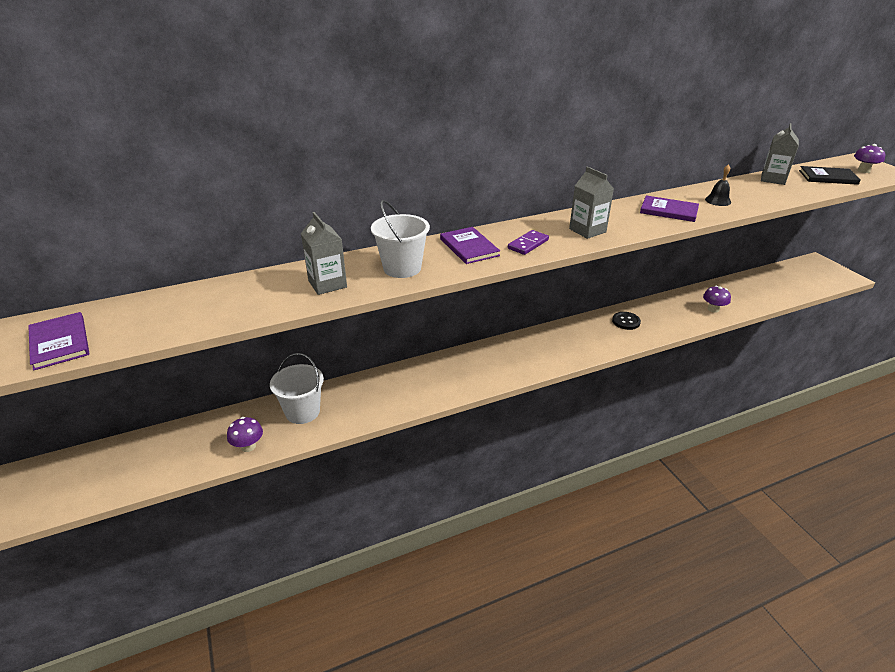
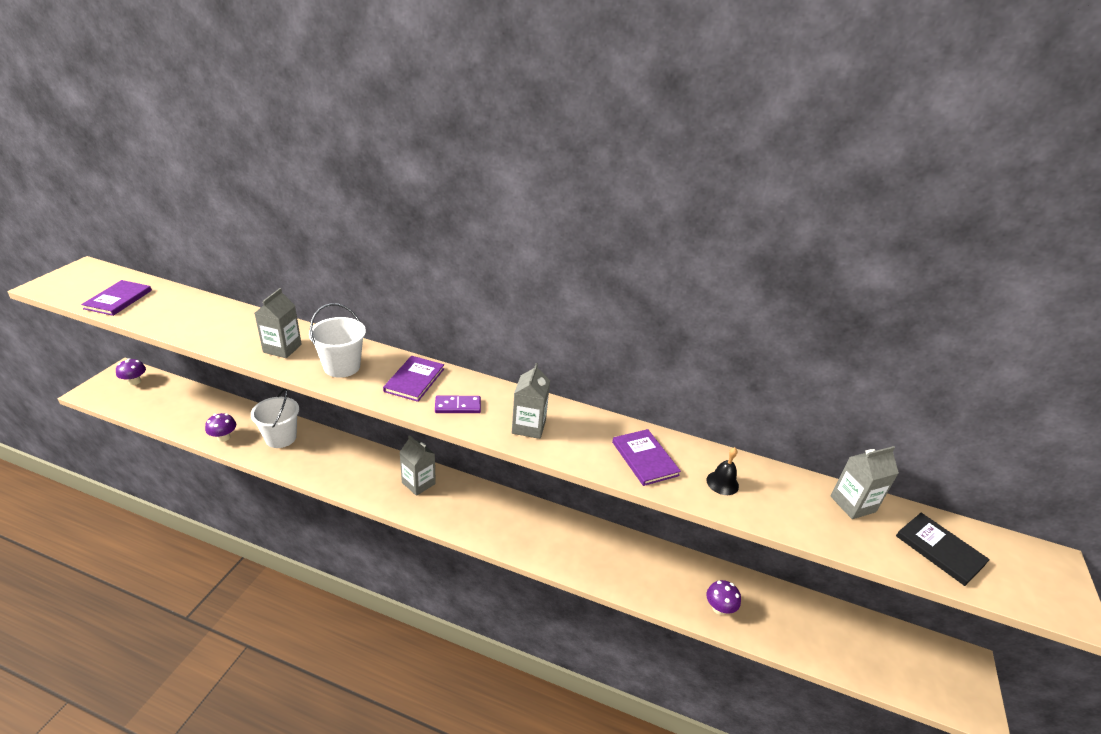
camera: 40 degrees right, 0 degrees up
black button [612,312,641,330] -> none
purple mushroom [854,144,885,173] -> purple mushroom moved to [116,358,146,385]
none -> grey carton [399,435,436,496]

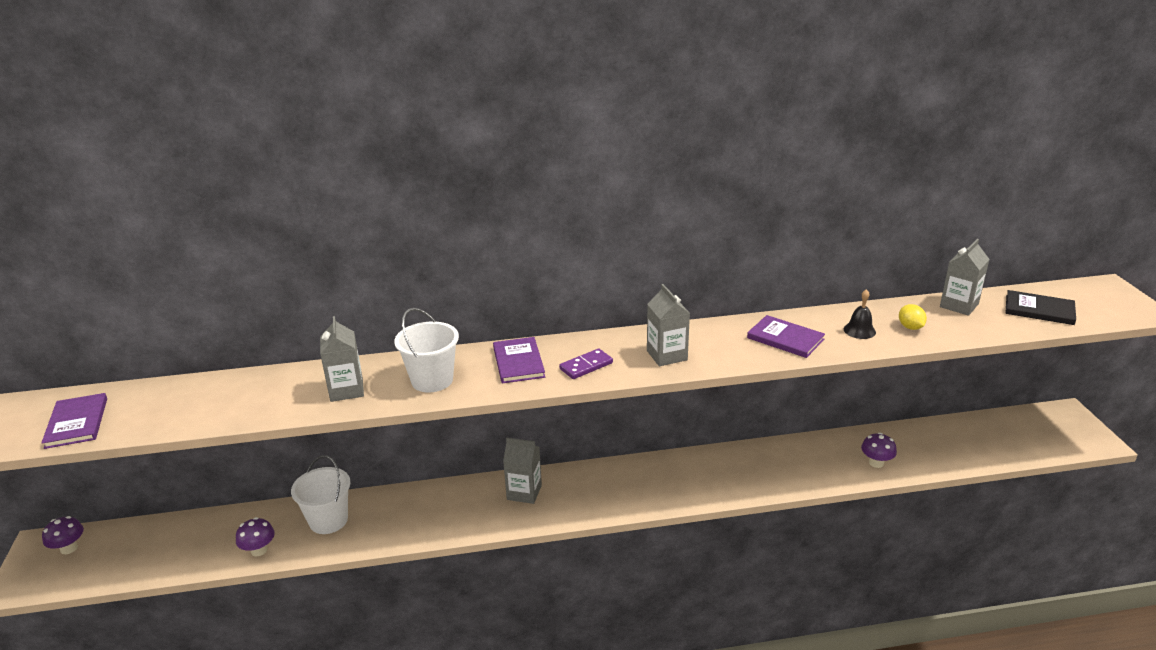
camera: 25 degrees left, 5 degrees down
none -> yellow lemon [899,304,927,330]

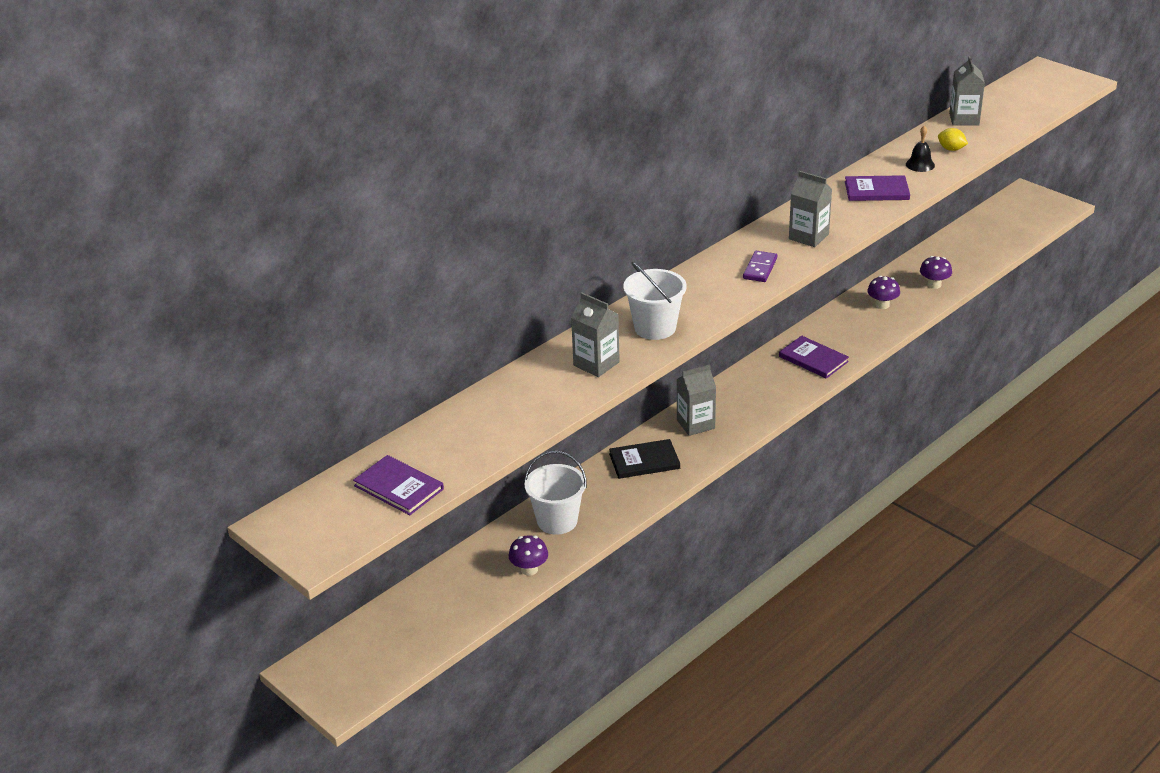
camera: 35 degrees left, 5 degrees up
purple mushroom [42,516,84,554] -> purple mushroom moved to [867,276,900,309]
purple book [493,337,545,383] -> purple book moved to [779,336,849,379]
black book [1006,290,1076,325] -> black book moved to [609,439,680,479]

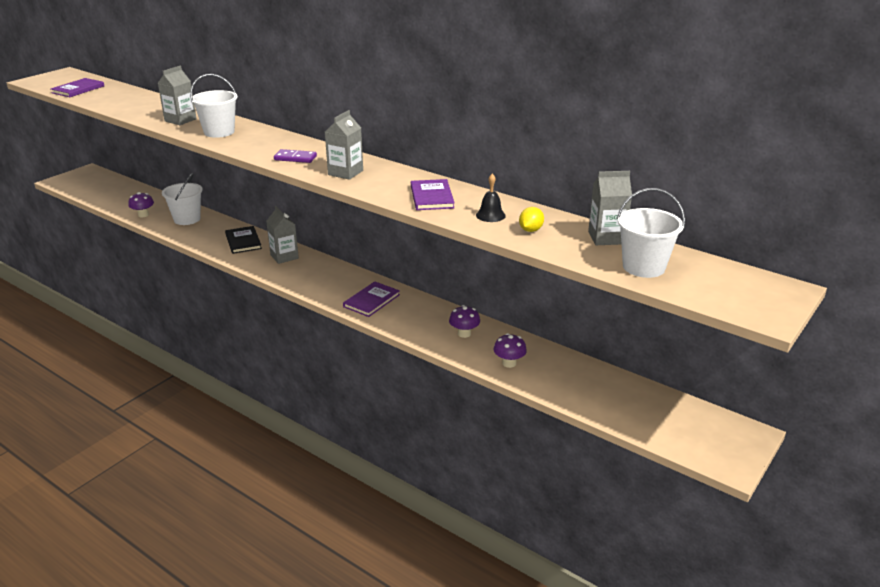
camera: 80 degrees right, 5 degrees down
none -> white bucket [617,188,685,278]

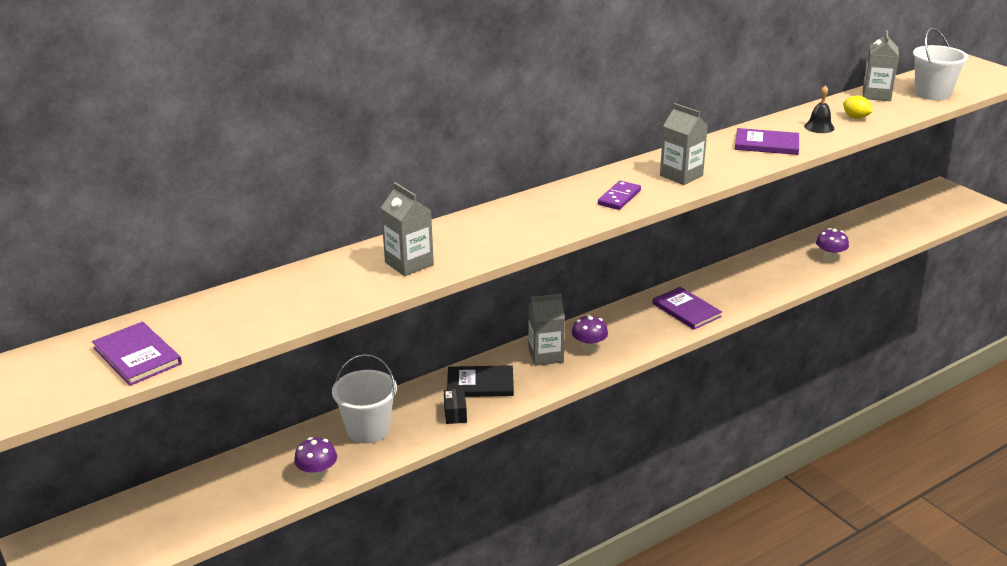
camera: 70 degrees left, 0 degrees up
white bucket [190,74,238,138] -> none
purple mushroom [449,305,480,338] -> purple mushroom moved to [572,314,608,352]
none -> black box [444,389,467,424]

